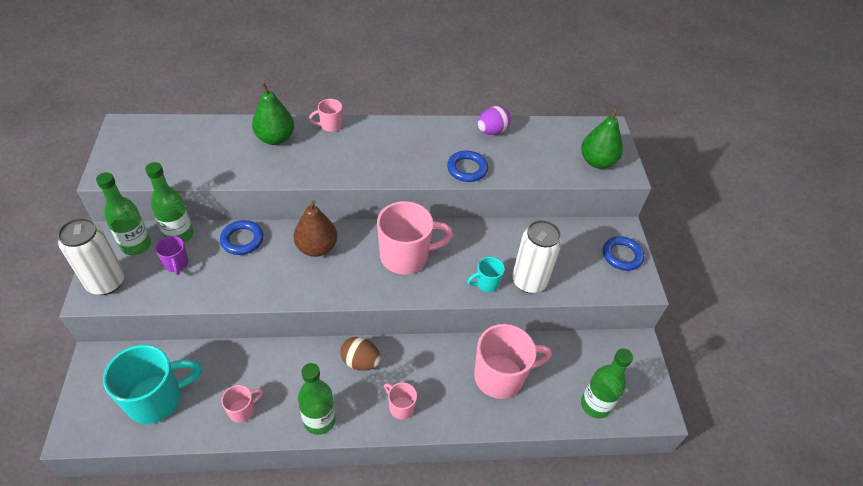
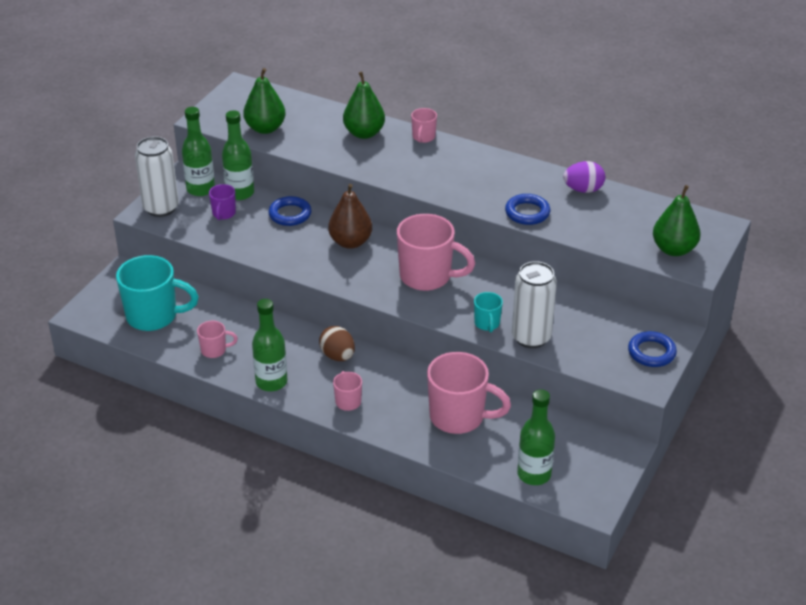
camera: 35 degrees right, 10 degrees down
pink mug [309,99,342,132] -> pink mug turned 90 degrees counterclockwise [411,108,437,143]
turquoise mug [467,257,505,292] -> turquoise mug turned 105 degrees counterclockwise [474,292,503,333]
none -> green pear [243,68,286,134]

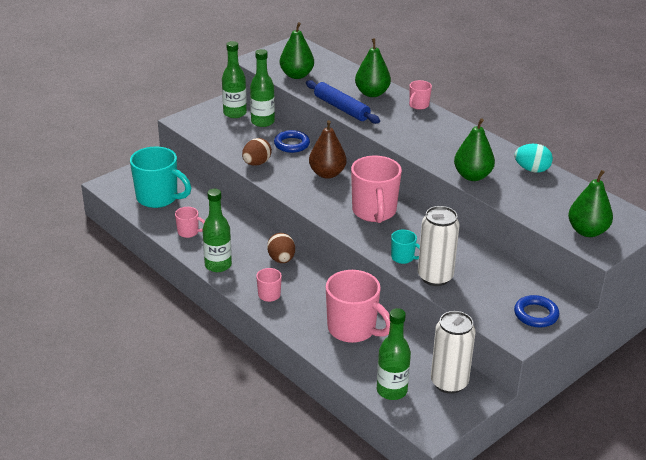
camera: 20 degrees right, 5 degrees down
white can [135,136,179,217] -> white can moved to [431,311,476,394]
purple mug [209,184,236,220] -> none
pink mug [397,214,475,291] -> pink mug turned 45 degrees clockwise [351,156,402,223]
turquoise mug [474,292,503,333] -> turquoise mug turned 75 degrees counterclockwise [391,230,420,264]
blue ring [505,194,550,225] -> green pear [454,118,495,181]
purple egg [563,161,605,193] -> turquoise egg [514,144,553,172]
none -> brown egg [242,138,272,166]
none -> blue rolling pin [306,80,380,124]

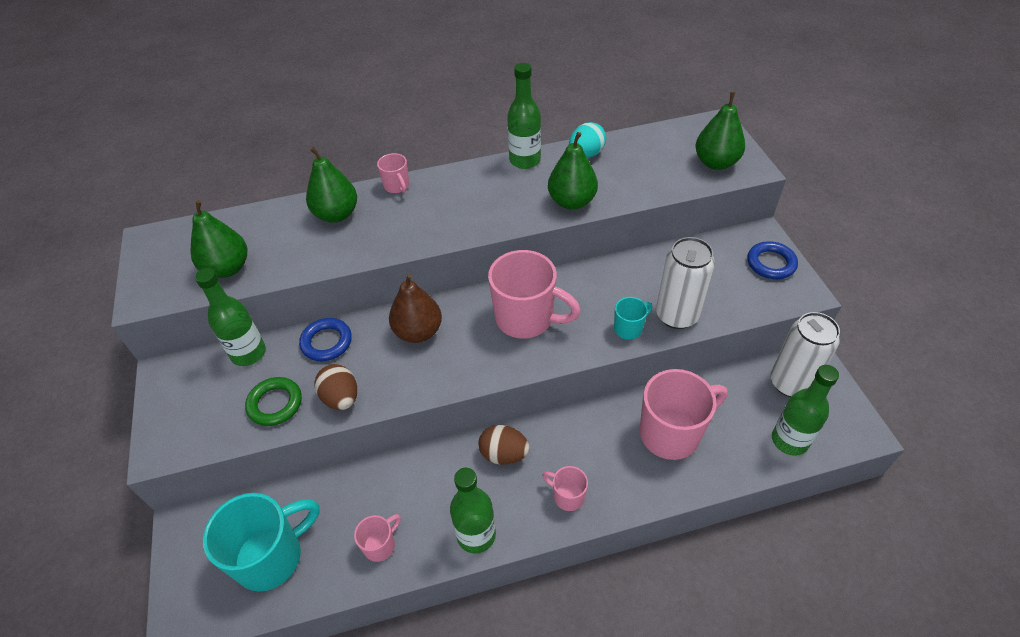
camera: 60 degrees left, 15 degrees up
green bottle [222,41,247,118] -> green bottle moved to [507,63,541,169]
blue rolling pin [306,80,380,124] -> none
none -> green ring [245,377,302,426]

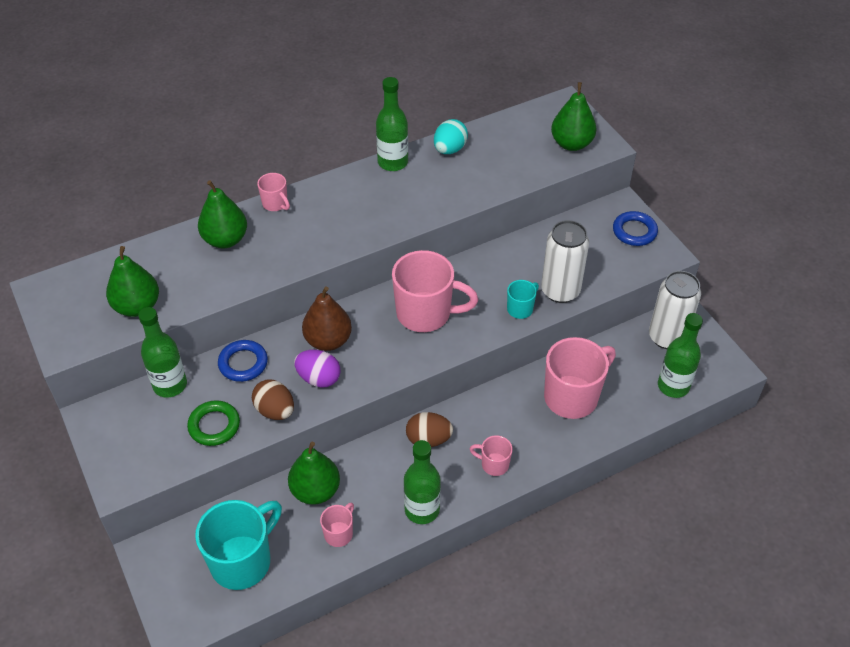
camera: 15 degrees left, 0 degrees up
green pear [548,132,598,209] -> green pear moved to [288,442,340,505]
none -> purple egg [294,350,340,388]

